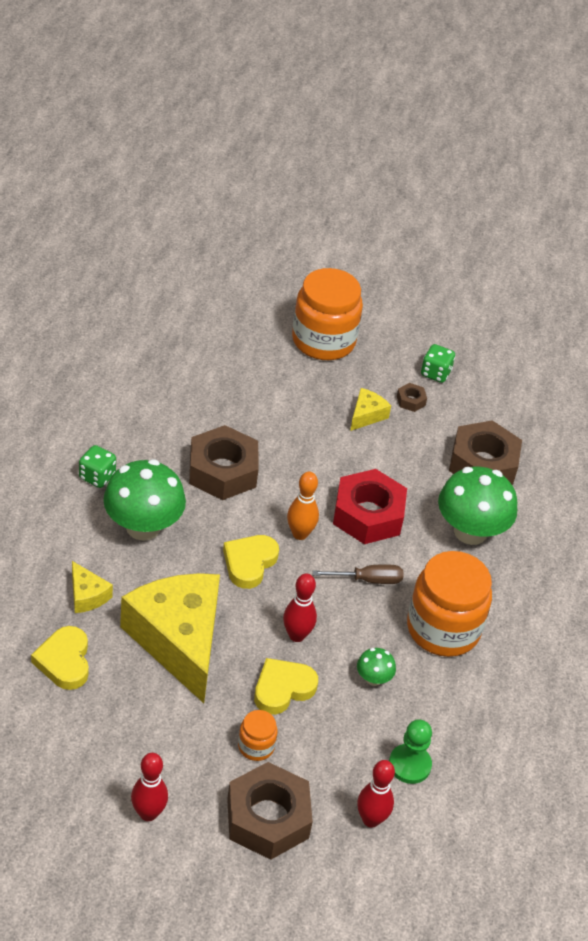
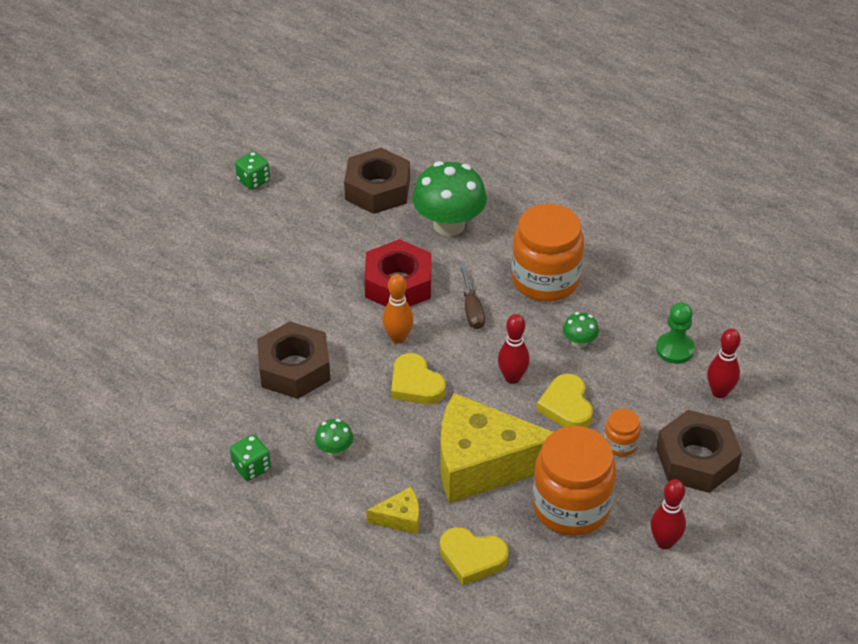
camera: 60 degrees left, 0 degrees up
green mushroom [103,459,186,541] -> green mushroom [315,419,353,457], size x0.46
orange jar [292,268,363,360] -> orange jar moved to [532,426,616,536]
brown screwdriver [313,564,403,584] -> brown screwdriver turned 150 degrees clockwise [459,264,485,329]
yellow cheese [350,388,391,431] -> none
brown nut [397,383,427,412] -> none

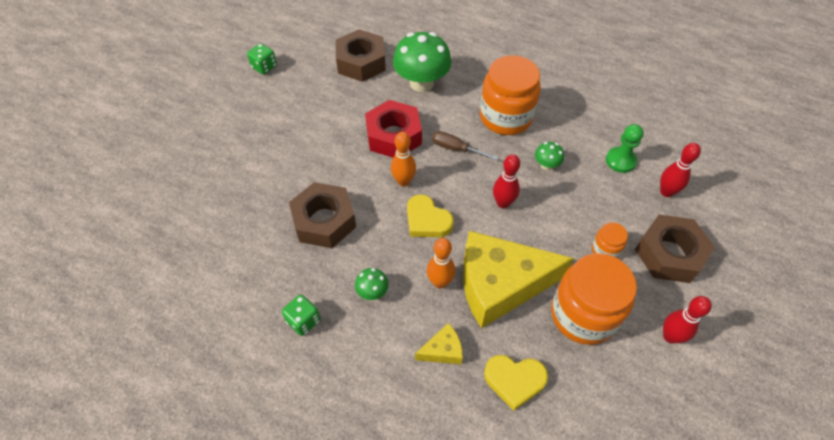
camera: 10 degrees left, 10 degrees up
brown screwdriver [459,264,485,329] -> brown screwdriver turned 135 degrees clockwise [432,131,498,160]
yellow heart [537,374,593,427] -> none
none -> orange bowling pin [427,238,455,288]

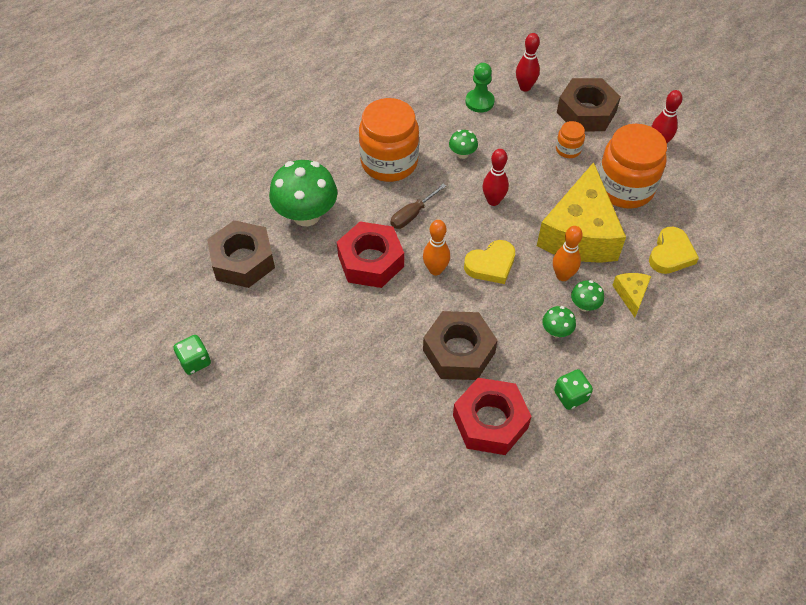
camera: 70 degrees left, 0 degrees up
none -> red nut [453,378,532,455]
none -> green mushroom [571,280,604,311]

